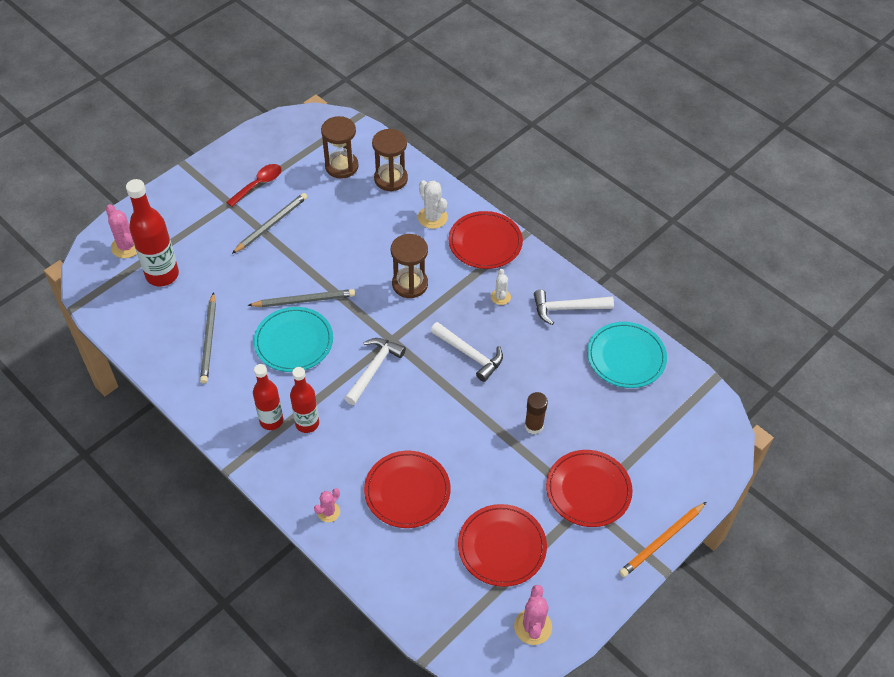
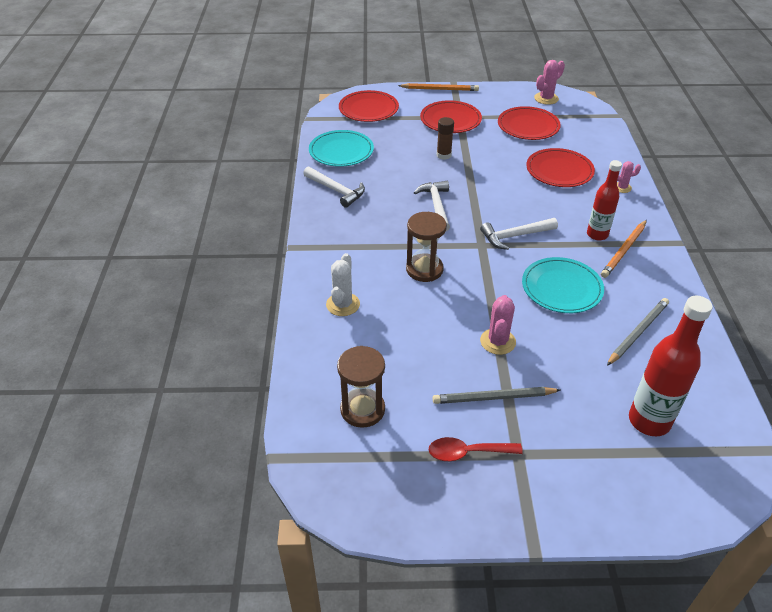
camera: 135 degrees left, 10 degrees down
pink cactus [106,204,137,258] -> pink cactus moved to [480,295,516,355]
grey pencil [247,289,355,307] -> none
red bottle [253,364,283,430] -> orange pencil [601,220,647,278]
brown hourglass [372,129,408,191] -> none
red plate [449,211,523,269] -> red plate moved to [339,90,399,122]
white cactus [491,269,511,305] -> none

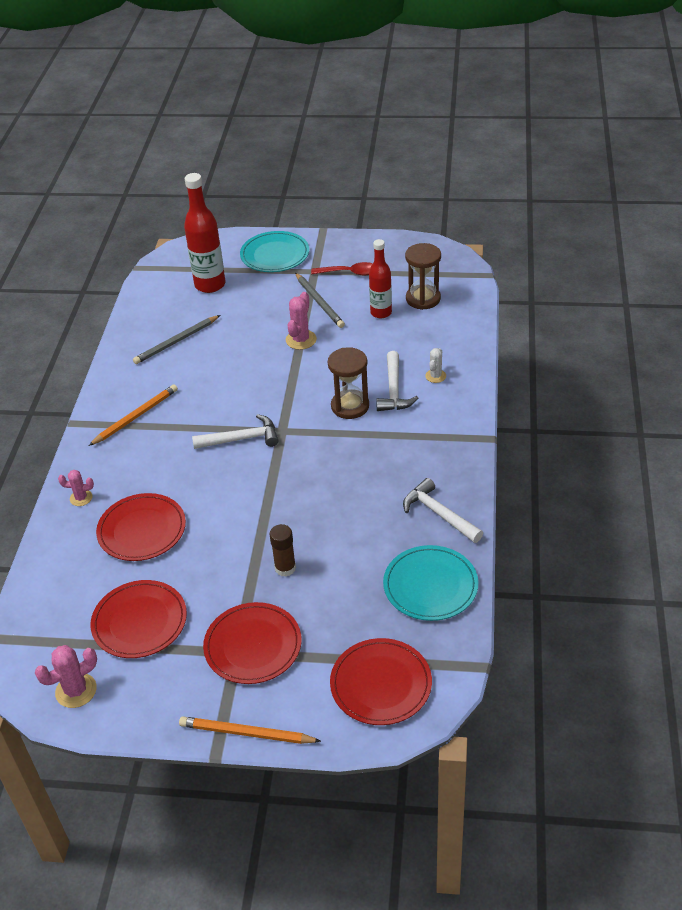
camera: 170 degrees left, 0 degrees up
white cactus [326,253,360,316] -> white cactus [425,348,446,383], size x0.64
white hammer [413,181,450,231] -> white hammer moved to [376,351,418,411]
grey pencil [433,387,560,404] -> grey pencil turned 60 degrees clockwise [295,273,345,328]
turquoise plate [522,257,604,313] -> turquoise plate moved to [240,231,309,272]
red bottle [587,160,622,241] -> red bottle moved to [369,239,392,318]

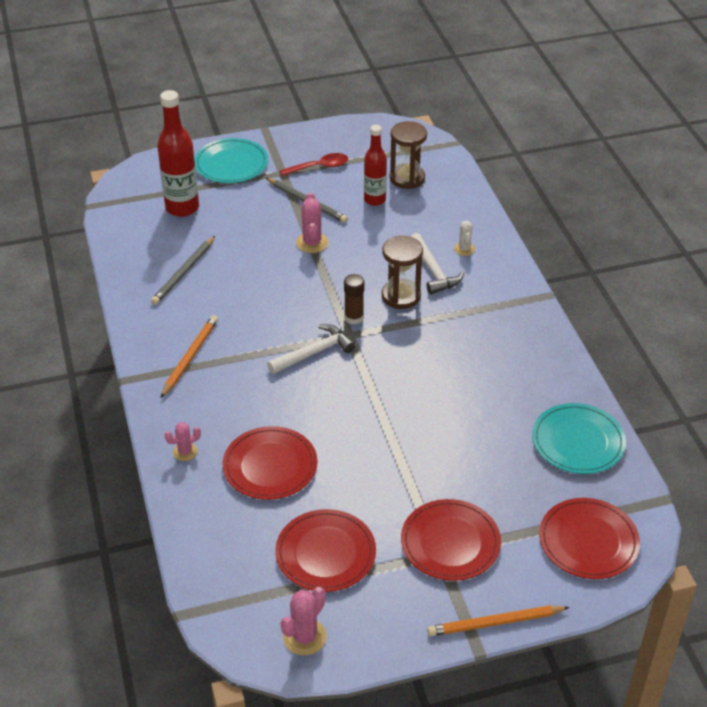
camera: 25 degrees left, 0 degrees up
brown glue stick [270,524,296,577] -> brown glue stick moved to [344,274,364,325]
white hammer [403,478,483,543] -> none

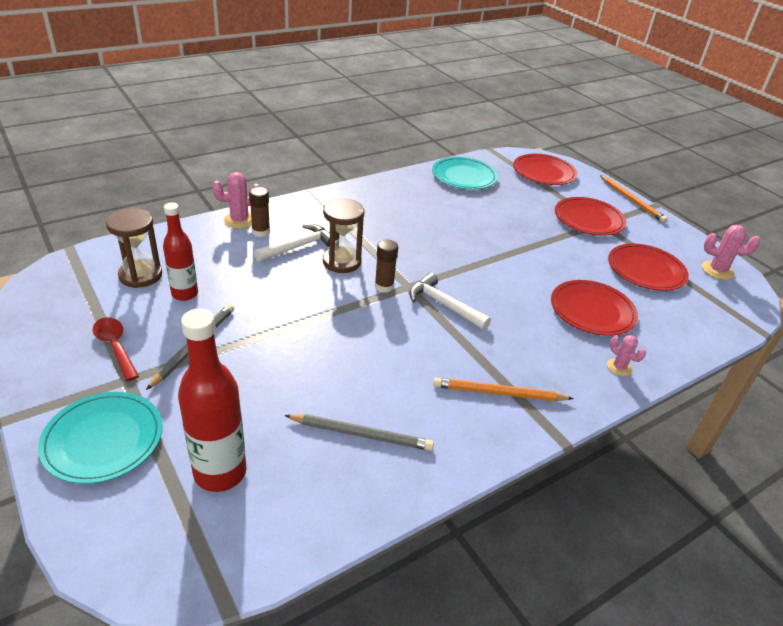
camera: 110 degrees left, 5 degrees down
pink cactus [296,192,329,253] -> pink cactus moved to [212,172,260,229]
white cactus [454,220,475,256] -> brown glue stick [249,187,270,237]

